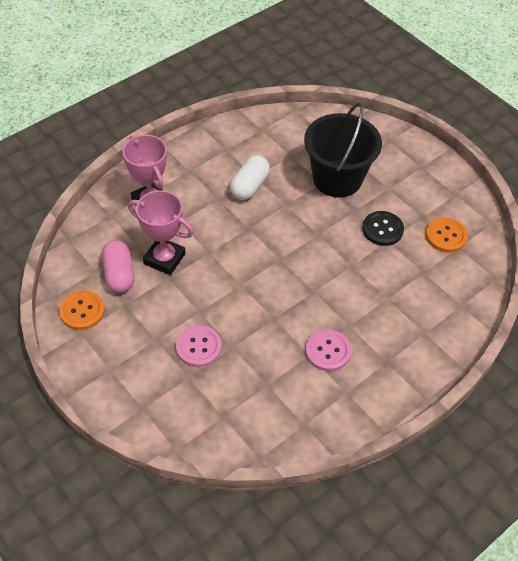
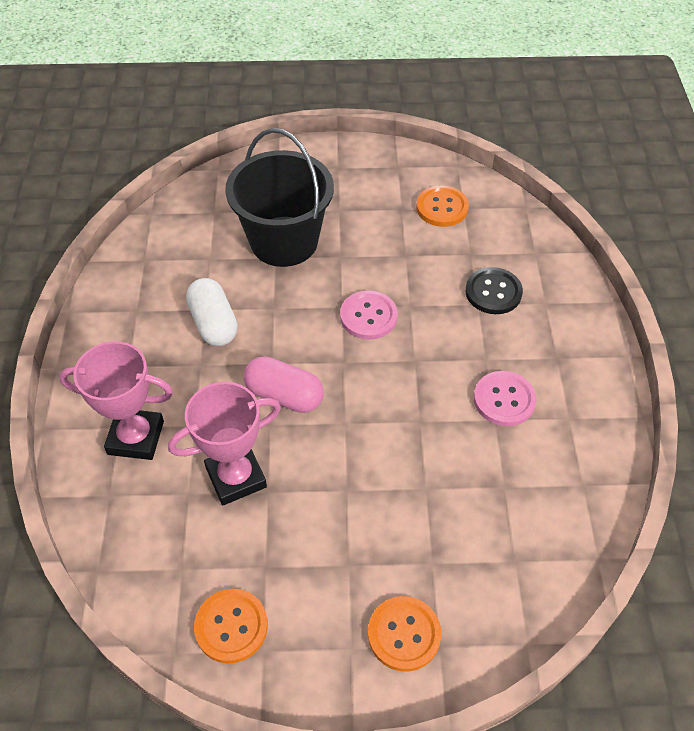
camera: 50 degrees left, 0 degrees up
pink capsule [102,240,135,293] -> pink capsule moved to [244,356,324,413]
pink button [176,325,222,367] -> pink button moved to [340,290,398,340]
black button [362,211,404,246] -> black button moved to [466,267,523,314]
none -> orange button [368,596,441,672]

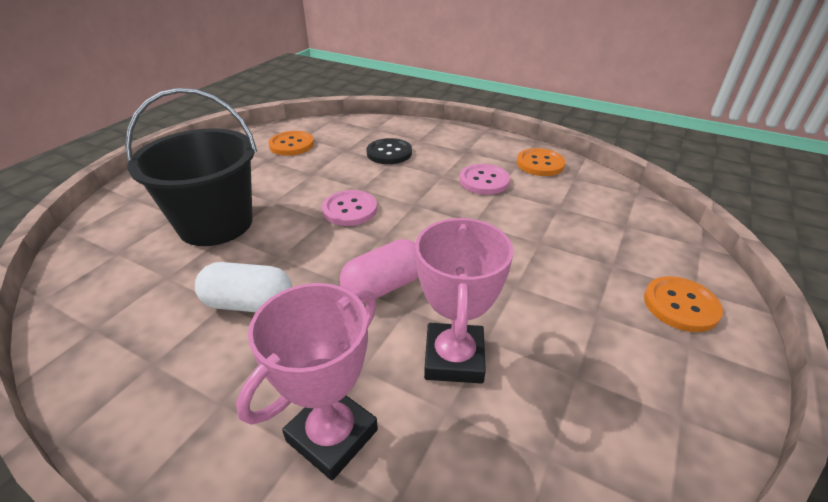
camera: 60 degrees left, 15 degrees down
orange button [194,589,268,664] -> orange button moved to [517,148,566,176]

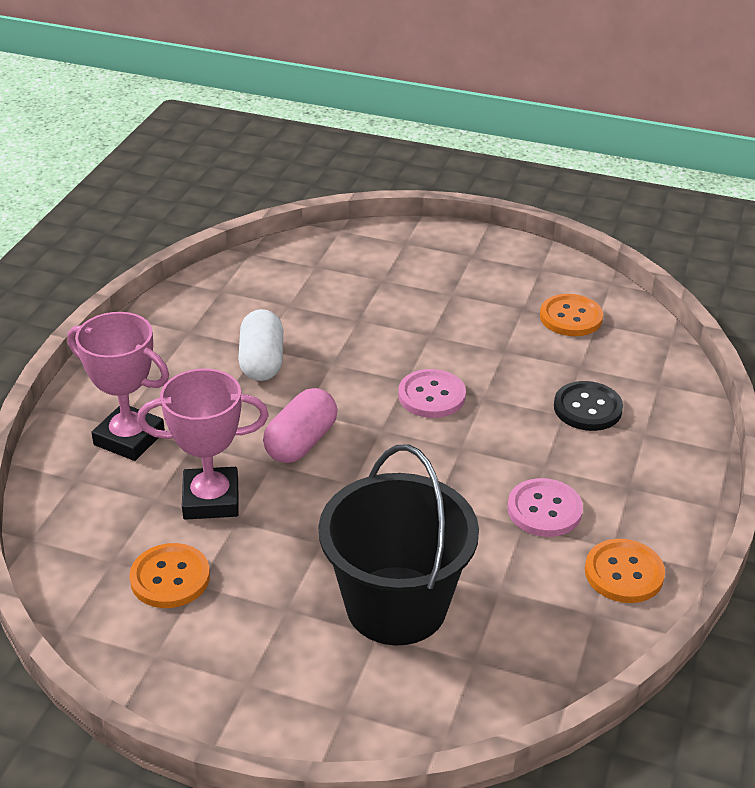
camera: 80 degrees right, 0 degrees up
black bucket [125,88,257,246] -> black bucket moved to [319,444,479,645]
pink capsule [340,239,418,302] -> pink capsule turned 75 degrees clockwise [263,388,337,463]
orange button [644,276,723,332] -> orange button moved to [129,543,210,608]

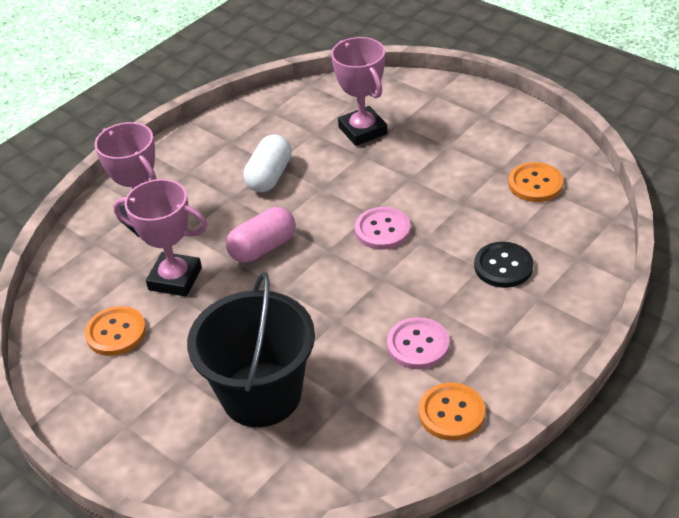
camera: 25 degrees right, 5 degrees up
none -> pink trophy [331,37,388,146]

